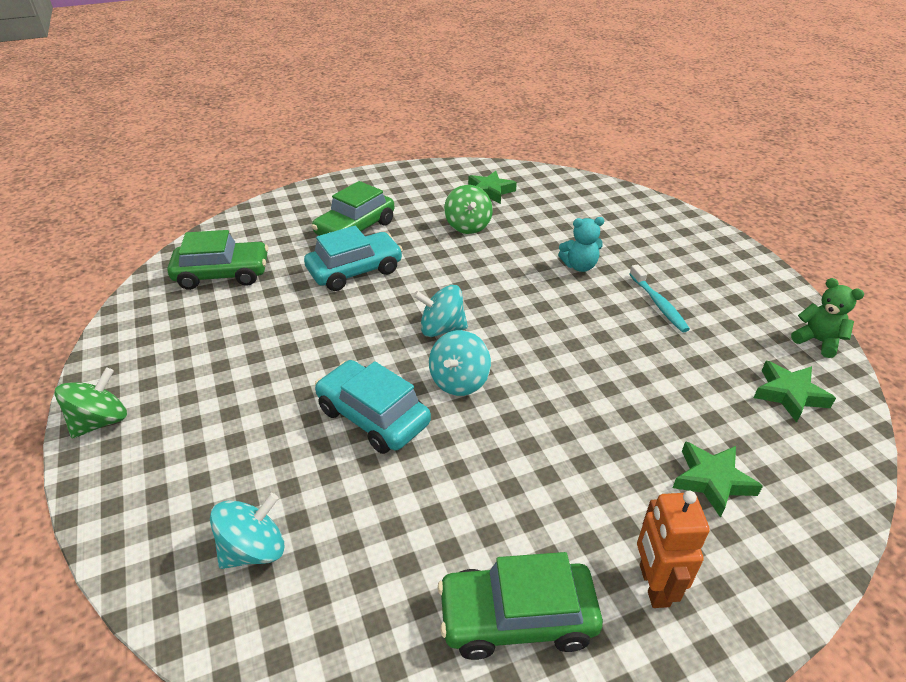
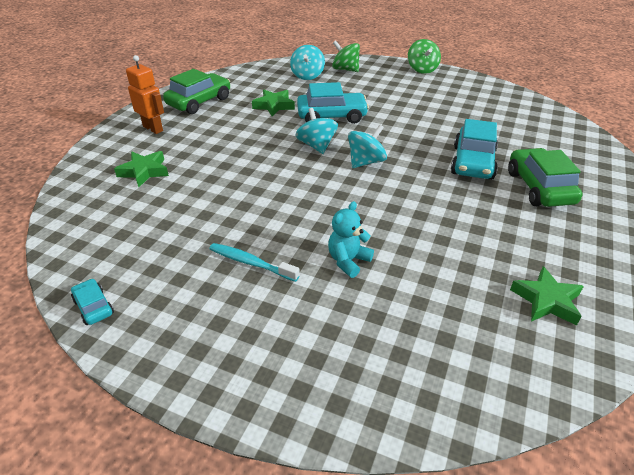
camera: 135 degrees right, 0 degrees up
green car [167,230,268,290] -> none
green spinning top [444,185,493,234] -> green spinning top moved to [332,40,360,72]
green star [754,361,836,423] -> green star moved to [252,90,295,116]
green teddy bear [791,278,864,358] -> turquoise car [71,279,114,325]

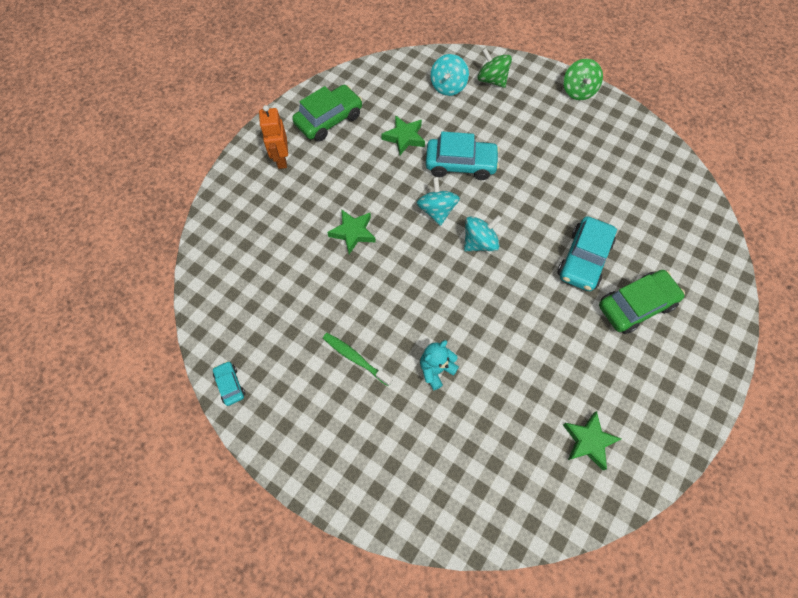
camera: 10 degrees right, 25 degrees up
green star [114,151,169,187] -> green star moved to [327,209,376,254]
orange robot [126,55,164,134] -> orange robot turned 150 degrees counterclockwise [259,105,288,169]
turquoise toothbrush [209,243,300,282] -> green toothbrush [323,333,393,386]
green car [508,148,583,207] -> green car turned 60 degrees clockwise [599,270,685,334]

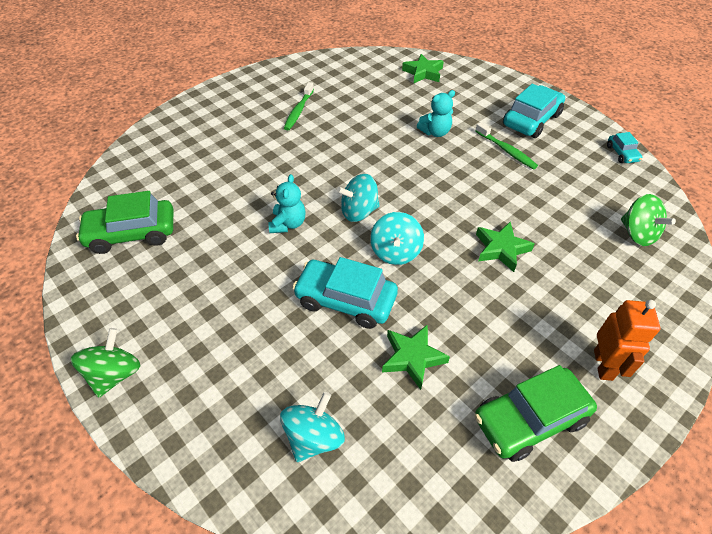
camera: 165 degrees left, 15 degrees down
green spinning top [477,48,512,88] -> green spinning top moved to [621,194,676,246]
turquoise car [557,216,617,291] -> turquoise car moved to [503,84,565,138]
green star [563,411,621,470] -> green star moved to [402,54,444,84]
green car [599,270,685,334] -> green car moved to [76,191,173,254]
none -> turquoise teddy bear [268,174,306,233]
none -> green toothbrush [284,82,314,130]

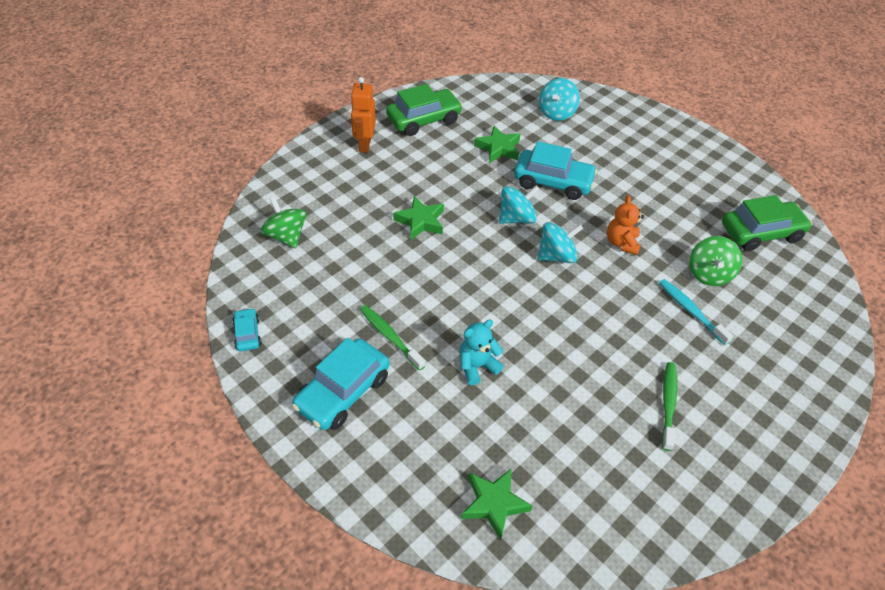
camera: 175 degrees right, 0 degrees up
green spinning top [70,328,140,398] -> green spinning top moved to [689,236,742,286]
turquoise teddy bear [268,174,306,233] -> orange teddy bear [607,195,644,255]
turquoise spinning top [370,212,424,265] -> turquoise spinning top turned 60 degrees clockwise [499,185,540,224]
none -> turquoise toothbrush [659,279,733,345]

